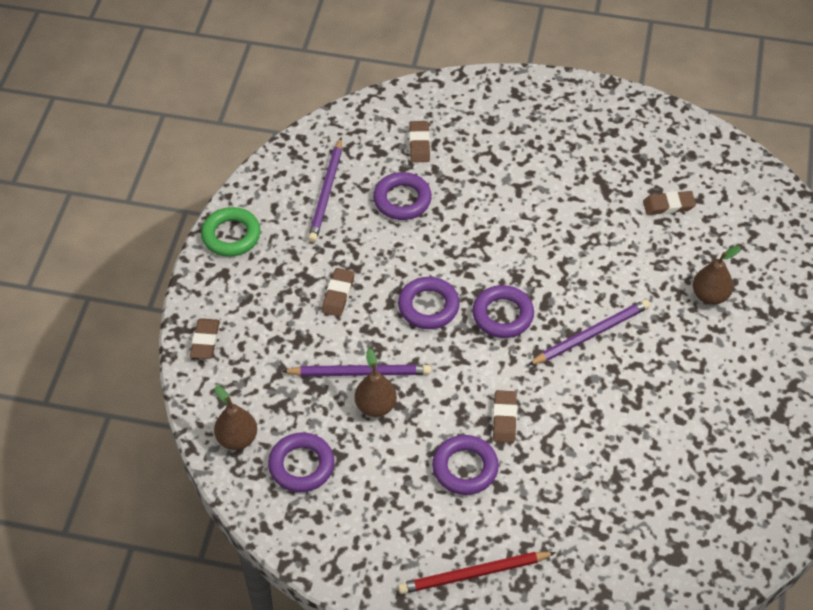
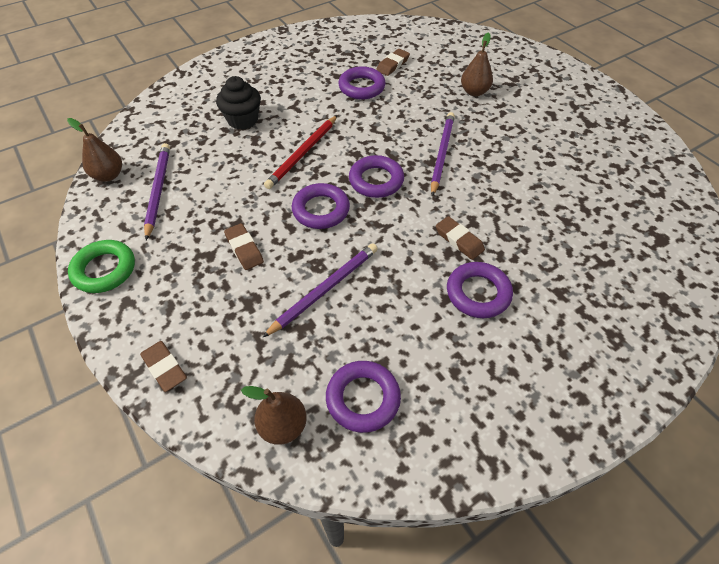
camera: 45 degrees left, 0 degrees up
purple pencil [308,137,342,243] -> purple pencil turned 150 degrees counterclockwise [144,143,170,240]
brown pear [355,348,397,417] -> brown pear moved to [67,118,122,182]
purple ring [373,172,432,220] -> purple ring moved to [338,66,386,99]
red pencil [398,552,556,594] -> red pencil moved to [264,115,338,189]
brown eraser [409,121,430,162] -> none
none -> black cupcake [216,76,261,130]

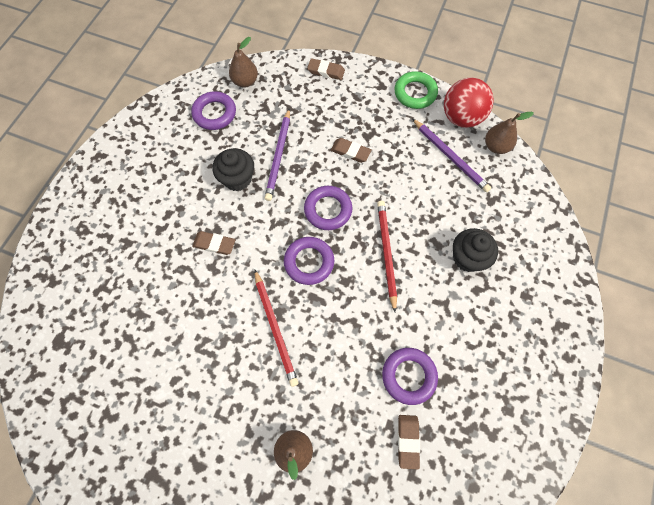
camera: 145 degrees right, 15 degrees up
purple pencil [431,112,455,196] -> red pencil [254,270,299,387]
purple ring [447,262,513,318] -> none
none -> black cupcake [212,148,254,191]
none -> red ball [444,78,494,128]

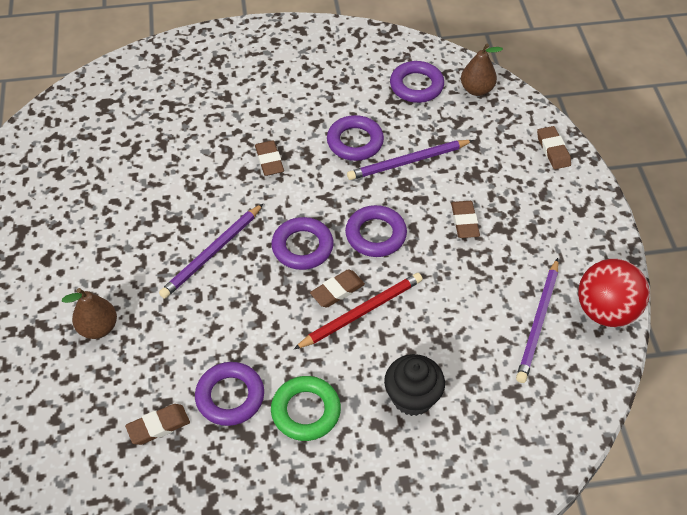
camera: 60 degrees right, 15 degrees down
black cupcake [212,148,254,191] -> purple ring [327,115,384,161]
red pencil [254,270,299,387] -> purple pencil [159,204,263,299]
green ring [394,71,438,109] -> green ring moved to [271,376,341,441]
brown pear [485,112,534,154] -> none
none -> brown eraser [310,269,365,308]

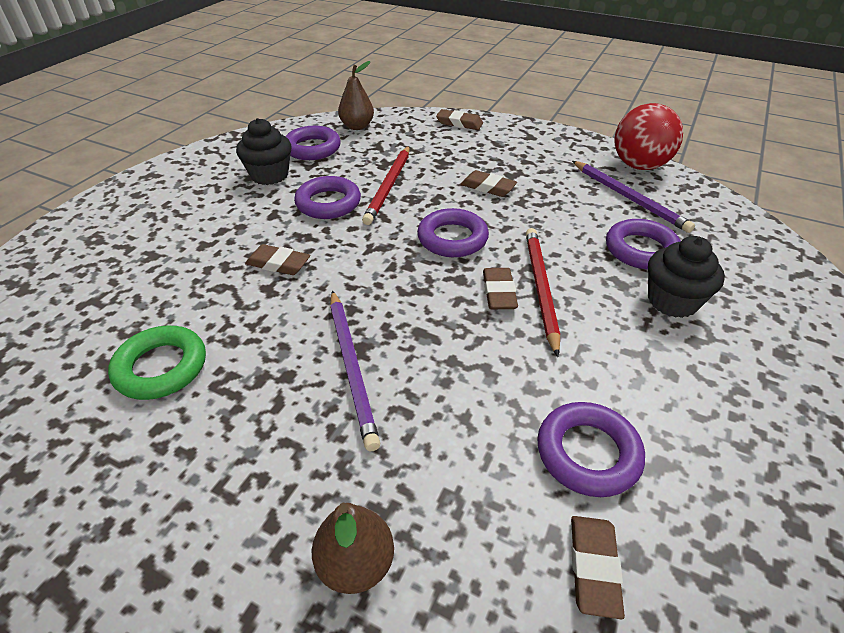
camera: 55 degrees left, 10 degrees down
green ring [271,376,341,441] -> green ring moved to [108,326,206,400]
purple ring [272,217,334,270] -> purple ring moved to [606,219,681,270]
purple pencil [347,140,473,180] -> red pencil [362,146,410,225]
none -> black cupcake [236,118,292,185]

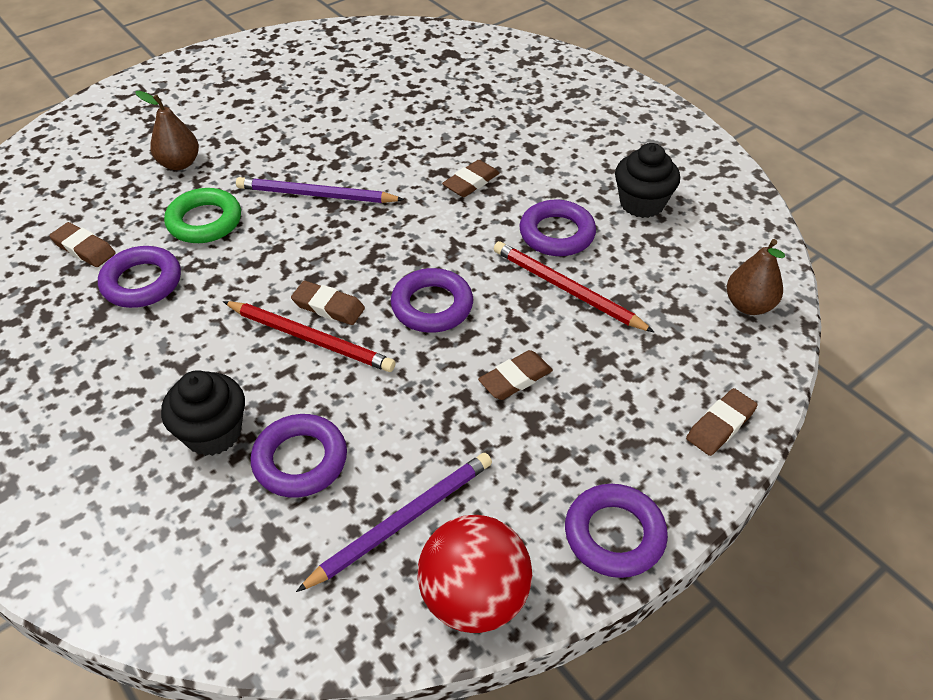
camera: 115 degrees right, 5 degrees up
green ring [108,326,206,400] -> green ring moved to [164,188,241,243]
purple ring [285,126,341,160] -> purple ring moved to [565,484,668,578]
purple pencil [572,161,695,233] -> purple pencil turned 150 degrees clockwise [296,453,492,592]

